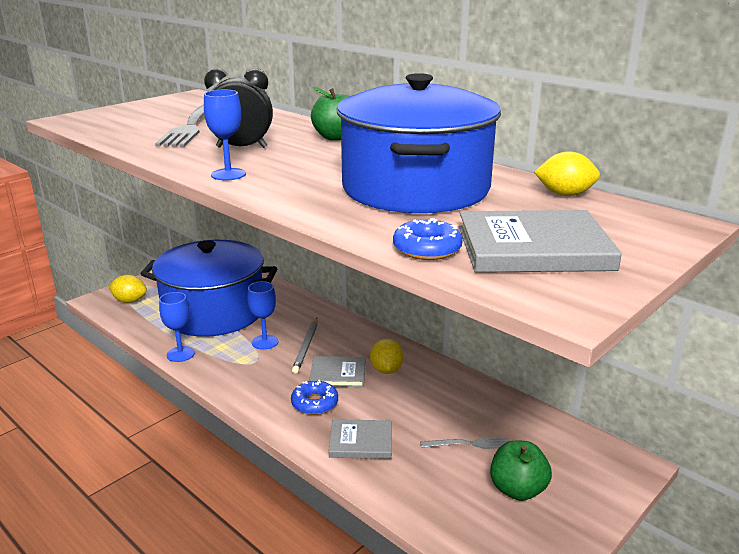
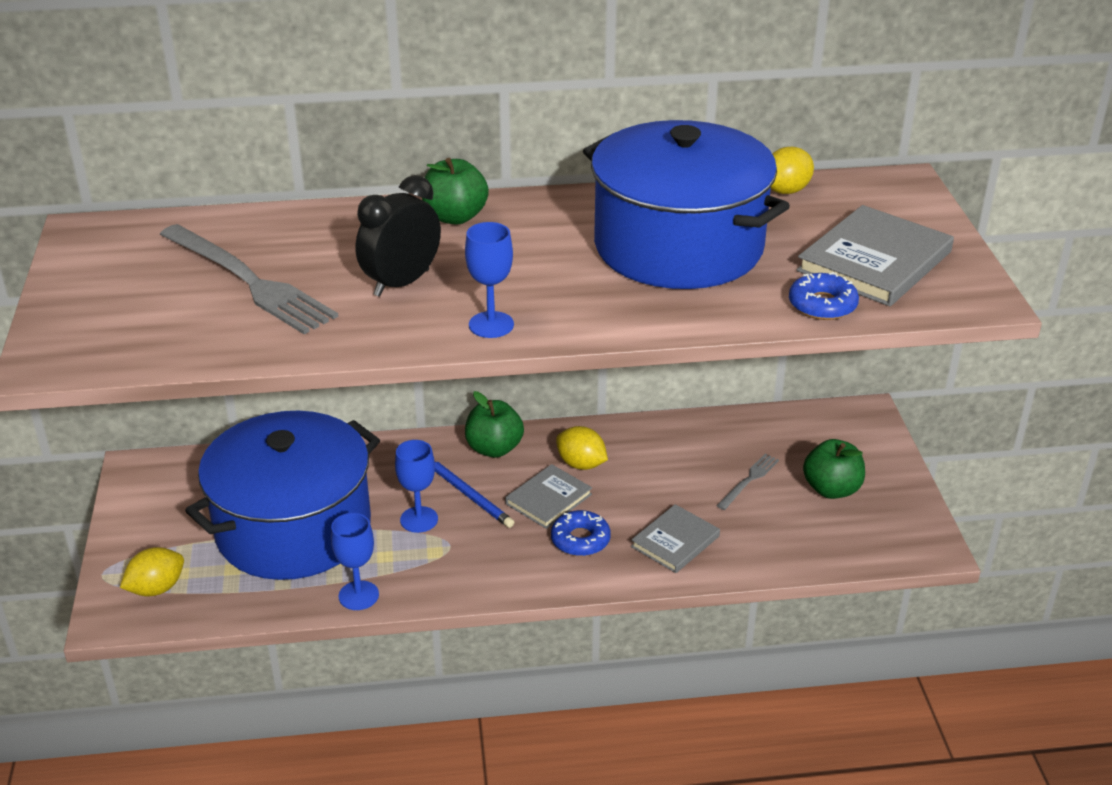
camera: 50 degrees left, 10 degrees up
grey pencil [292,318,318,373] -> blue pencil [435,461,514,528]
none -> green apple [465,391,524,458]

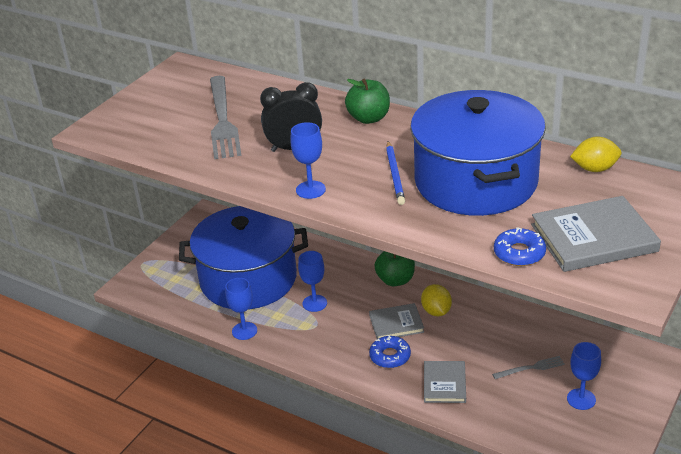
camera: 40 degrees right, 0 degrees up
yellow lemon [120,547,184,596] -> none
blue pencil [435,461,514,528] -> blue pencil moved to [386,141,405,205]
grey book [631,504,720,573] -> grey book turned 75 degrees counterclockwise [424,361,466,403]
green apple [803,439,865,499] -> blue goblet [567,342,601,410]

